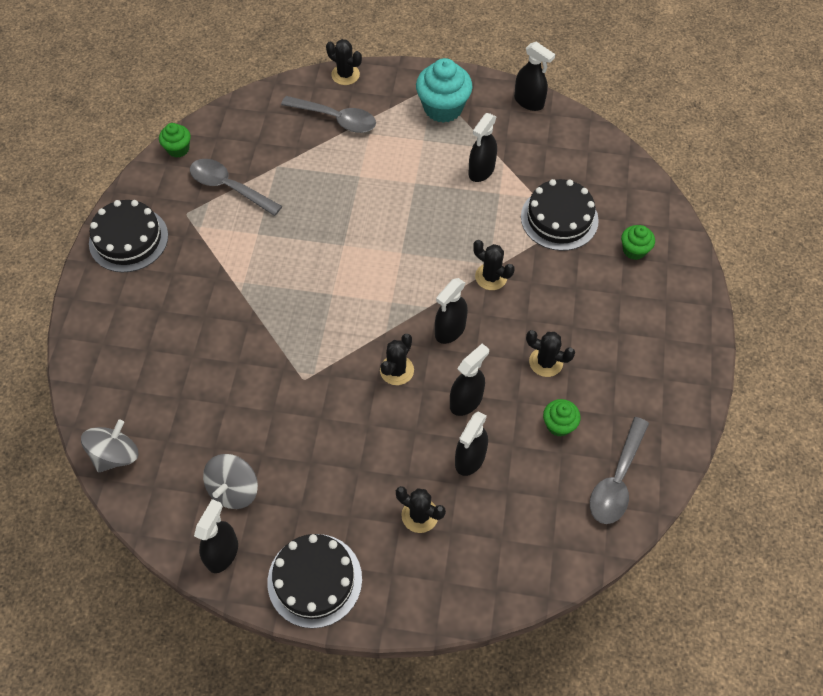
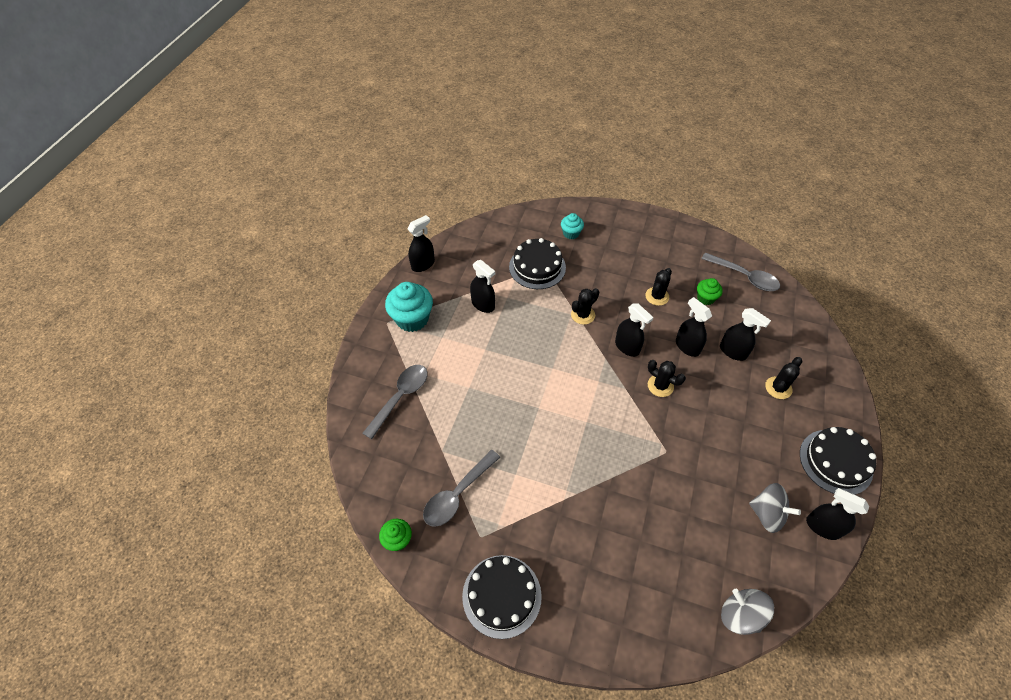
camera: 80 degrees left, 5 degrees down
black cactus [326,39,362,85] -> none
green cupcake [621,225,655,260] -> turquoise cupcake [561,213,584,239]

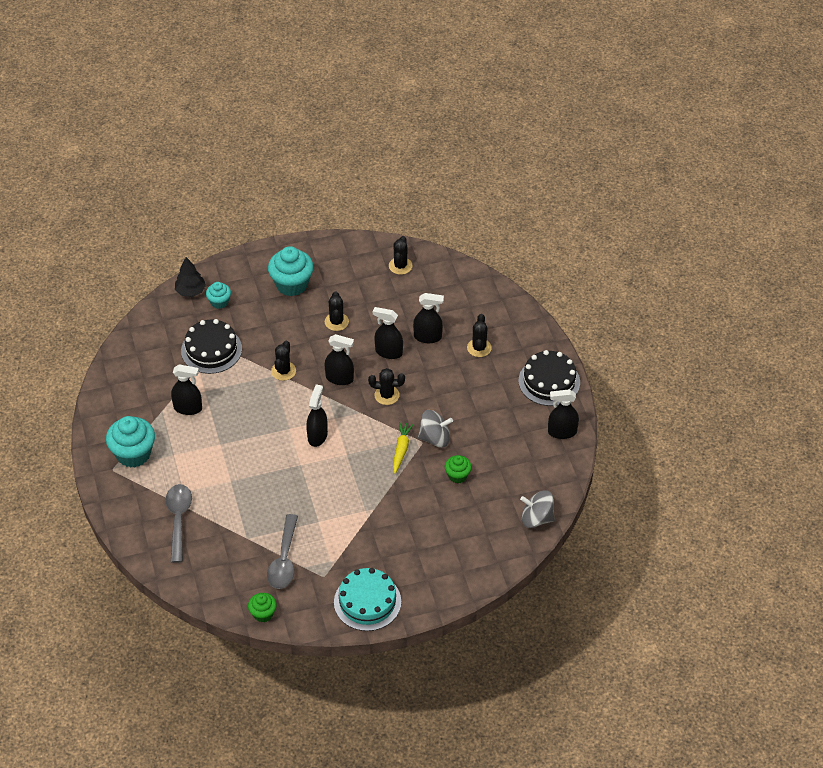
camera: 35 degrees left, 5 degrees down
black spray bottle [407,215,435,272] -> black spray bottle moved to [306,384,328,447]
black cake [462,555,542,639] -> turquoise cake [334,568,401,631]
green cupcake [697,278,723,305] -> green cupcake moved to [445,455,472,483]
grey spoon [701,252,780,291] -> black cactus [389,236,412,275]
grey spinning top [749,483,801,533] -> grey spinning top moved to [418,410,453,448]
none -> black tree [175,257,206,297]
none -> turquoise cupcake [268,246,314,296]
none -> yellow carrot [393,422,414,474]

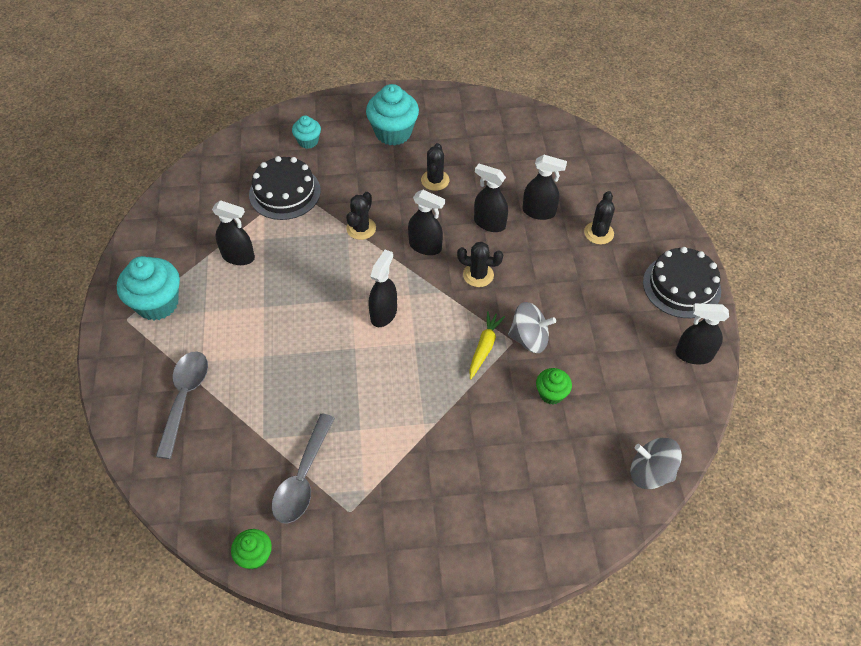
camera: 10 degrees right, 5 degrees up
black tree [175,257,206,297] -> none
turquoise cake [334,568,401,631] -> none
black cactus [389,236,412,275] -> none

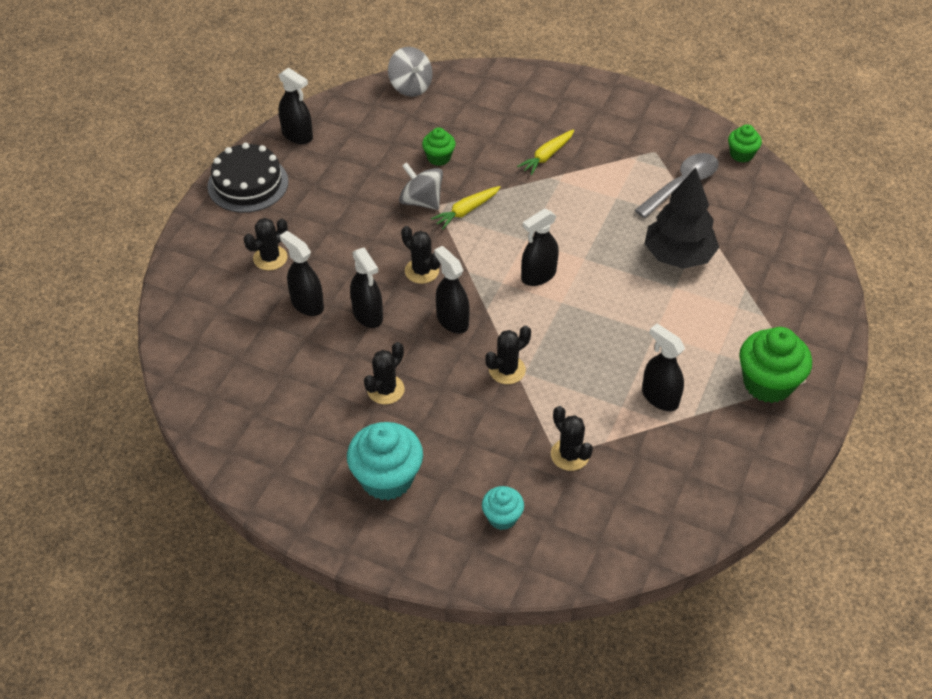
camera: 150 degrees left, 5 degrees down
turquoise cupcake [117,256,180,320] -> green cupcake [739,327,812,403]
grey spoon [156,351,208,459] -> none
black cake [249,156,321,220] -> black cactus [551,406,593,471]
none -> yellow carrot [517,129,574,175]
none -> black tree [644,167,719,269]

